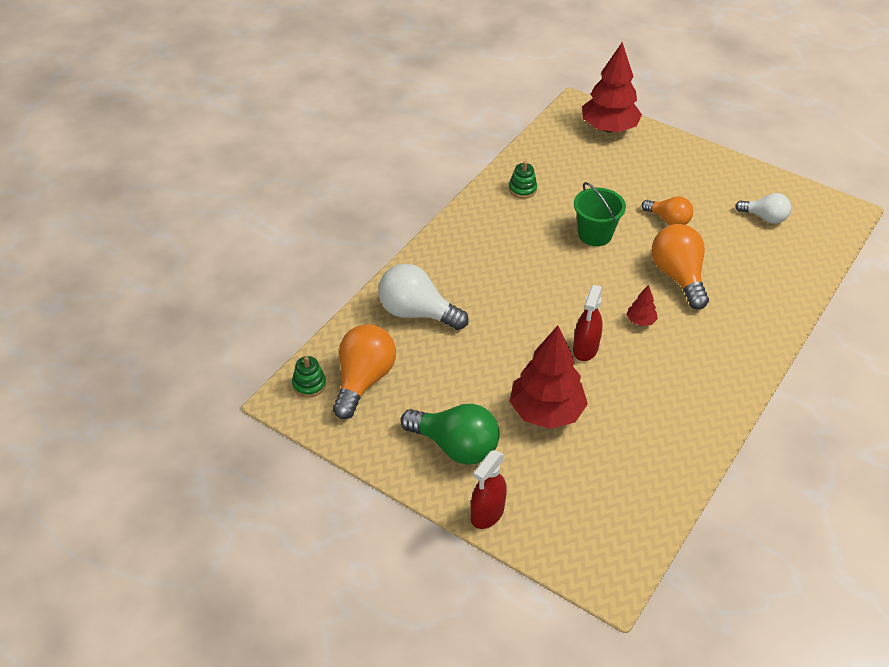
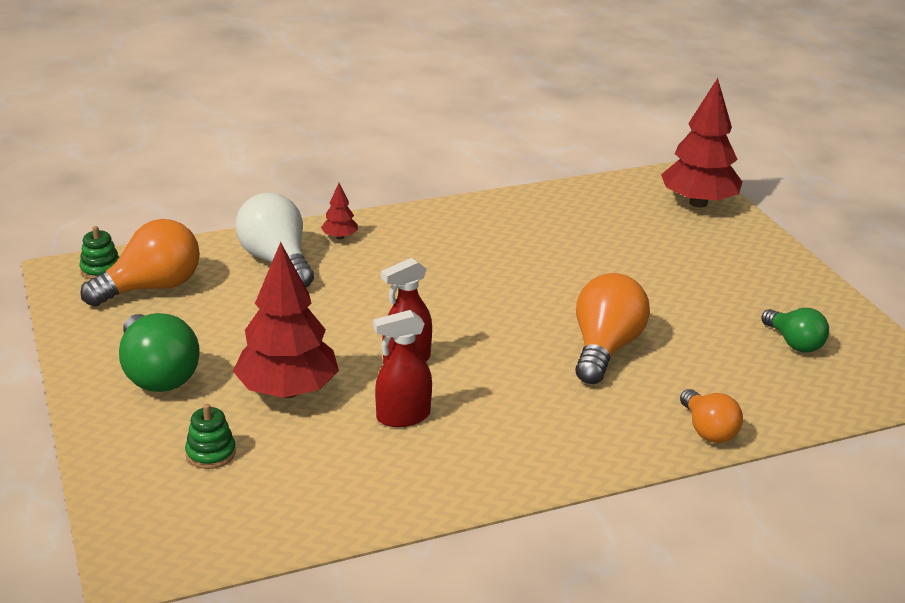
camera: 35 degrees right, 15 degrees down
red spray bottle [471,450,507,529] -> red spray bottle moved to [373,310,432,427]
green stacking toy [509,161,537,199] -> green stacking toy moved to [185,404,236,469]
green bucket [574,182,626,246] -> none
red tree [626,285,658,326] -> red tree moved to [321,183,358,239]
orange light bulb [642,196,693,225] -> orange light bulb moved to [680,389,743,443]
white light bulb [735,193,791,224] -> green light bulb [761,308,829,353]

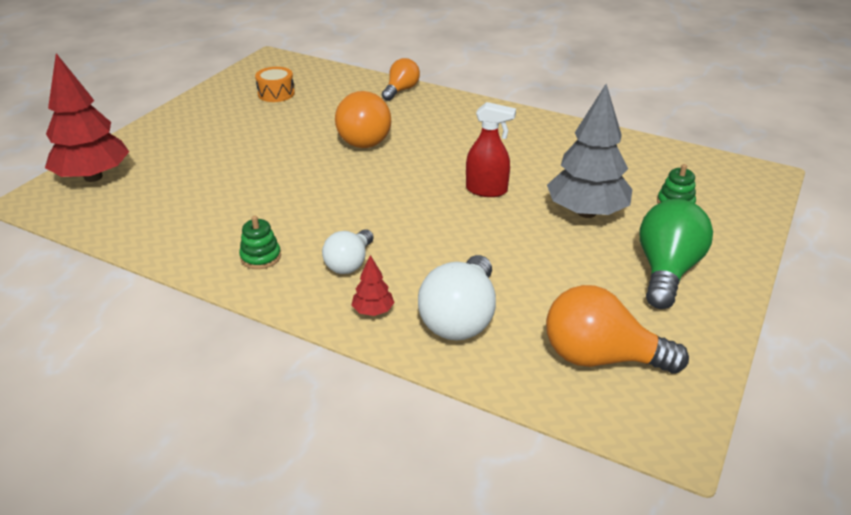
camera: 130 degrees left, 5 degrees up
green stacking toy [79,226,119,279] -> green stacking toy moved to [239,216,281,269]
red tree [233,242,339,398] -> grey tree [547,84,632,218]
red spray bottle [373,310,432,427] -> none
orange light bulb [575,273,650,384] -> orange light bulb turned 60 degrees counterclockwise [335,91,391,148]
green light bulb [761,308,829,353] -> orange drum [255,67,295,102]
none -> white light bulb [322,229,374,274]

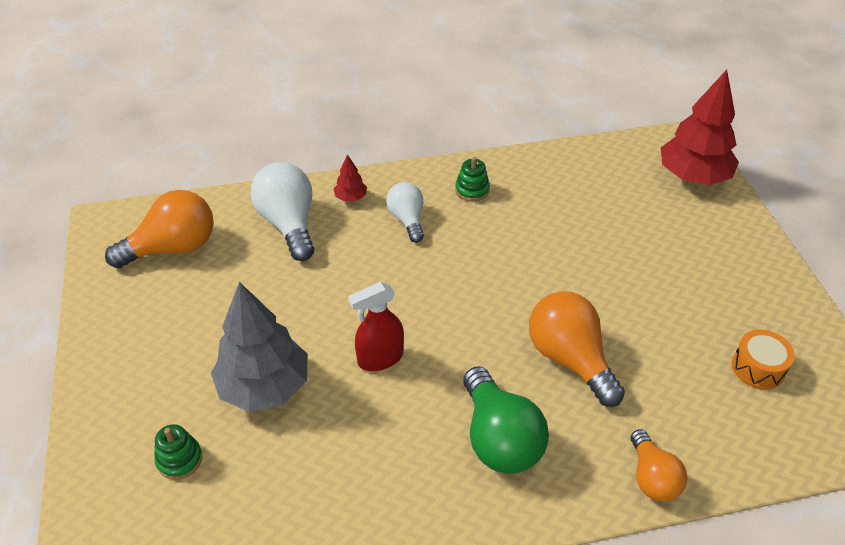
camera: 140 degrees right, 10 degrees up
green light bulb [640,199,713,309] -> green light bulb moved to [463,366,549,474]

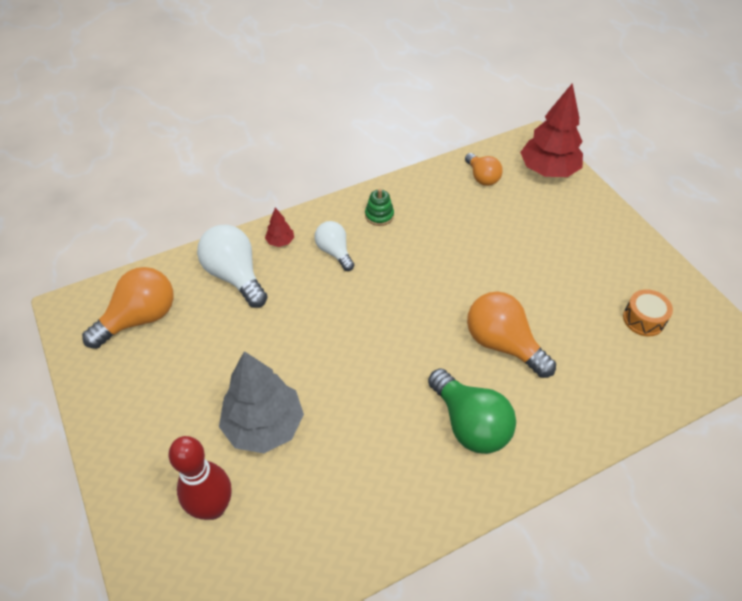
camera: 15 degrees left, 5 degrees up
green stacking toy [154,424,202,480] -> red bowling pin [169,436,231,520]
red spray bottle [348,282,404,371] -> none
orange light bulb [631,429,687,502] -> orange light bulb moved to [465,153,503,186]

